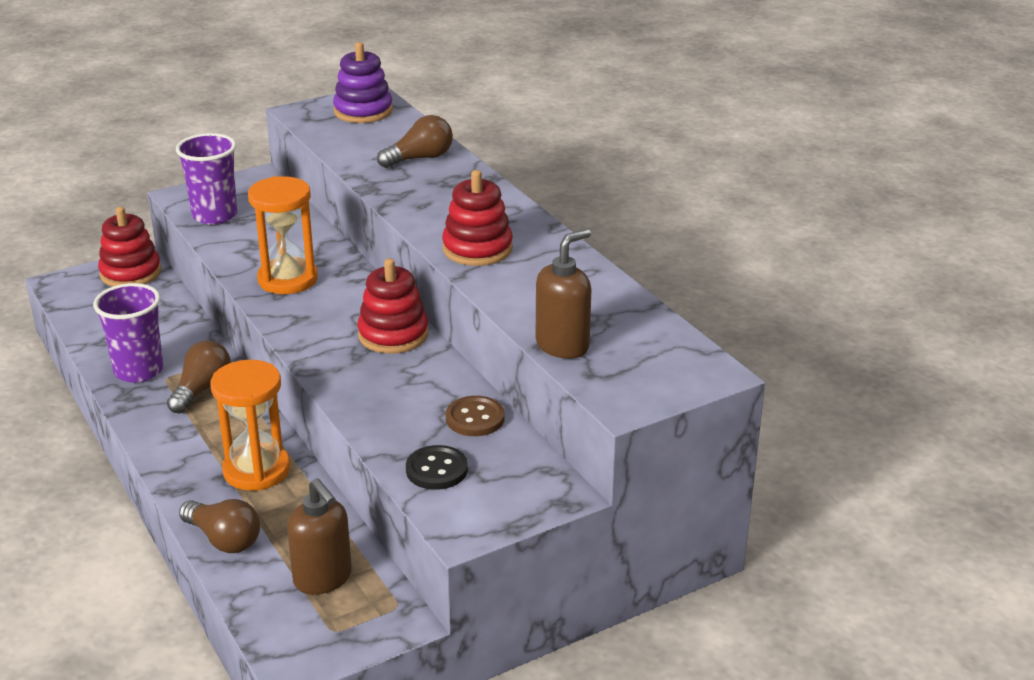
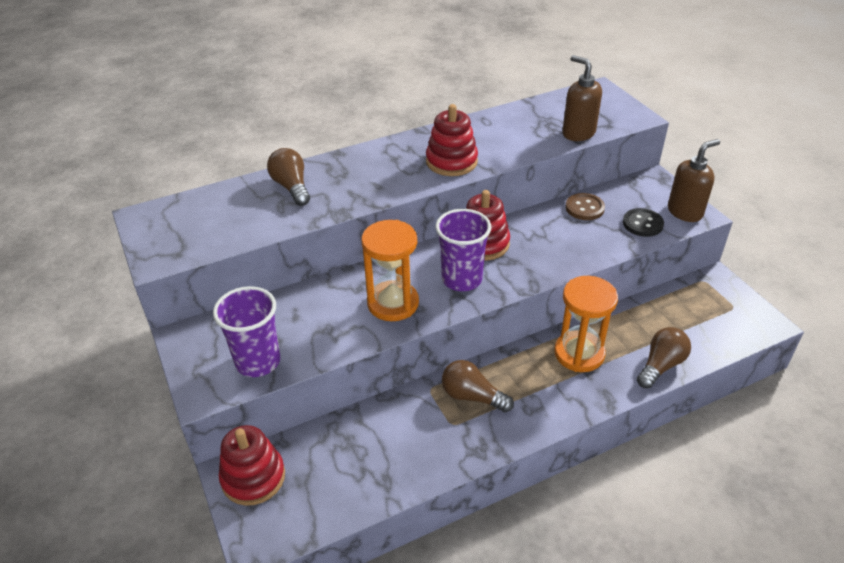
camera: 85 degrees left, 10 degrees up
purple cup [93,283,163,383] -> purple cup moved to [436,209,491,291]
brown soap dispenser [287,478,352,595] -> brown soap dispenser moved to [668,139,720,222]
purple stacking toy [333,42,393,123] -> none

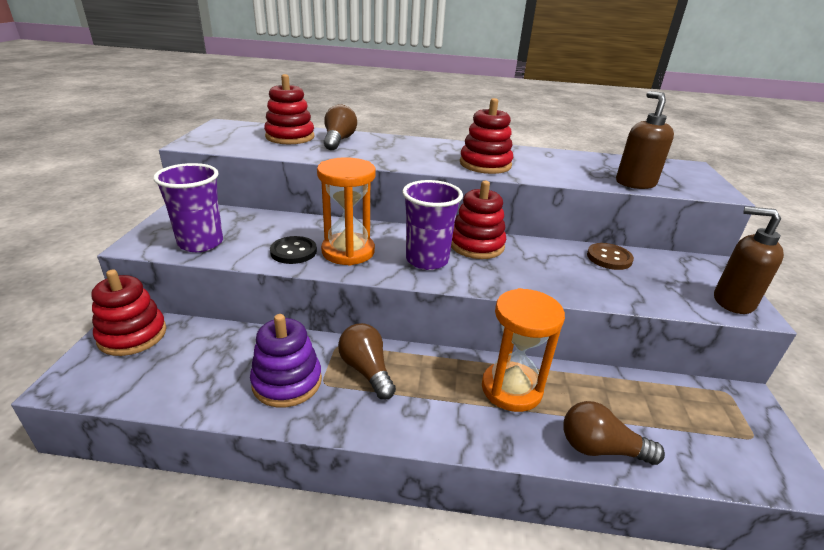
camera: 30 degrees right, 10 degrees down
black button [623,208,664,237] -> black button moved to [270,236,317,264]
brown light bulb [637,327,691,388] -> brown light bulb turned 150 degrees counterclockwise [563,401,665,465]
brown soap dispenser [668,139,720,222] -> brown soap dispenser turned 150 degrees counterclockwise [714,206,784,314]
none -> purple stacking toy [250,314,322,407]
none -> red stacking toy [264,74,315,144]

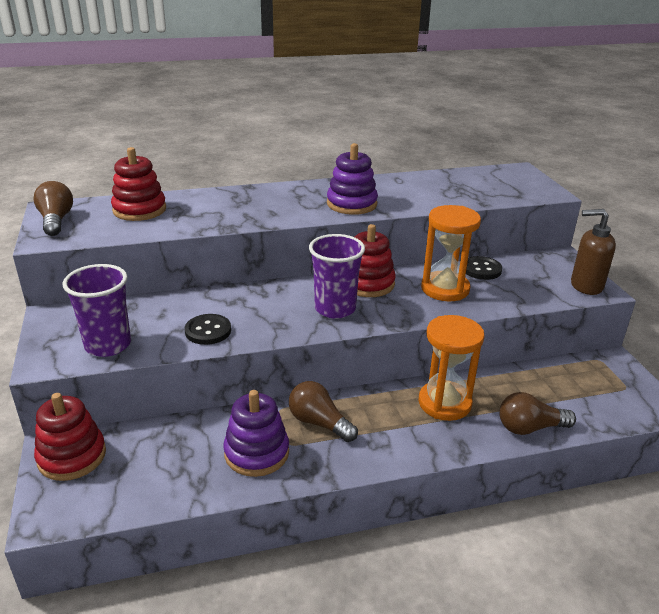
camera: 20 degrees left, 0 degrees up
orange hourglass [317,157,376,266] -> orange hourglass moved to [421,205,481,301]
brown light bulb [324,104,357,150] -> brown light bulb moved to [33,181,73,236]
red stacking toy [460,98,513,174] -> purple stacking toy [327,143,378,215]
brown button [587,243,634,270] -> black button [466,256,502,280]
brown soap dispenser [616,91,674,189] -> none

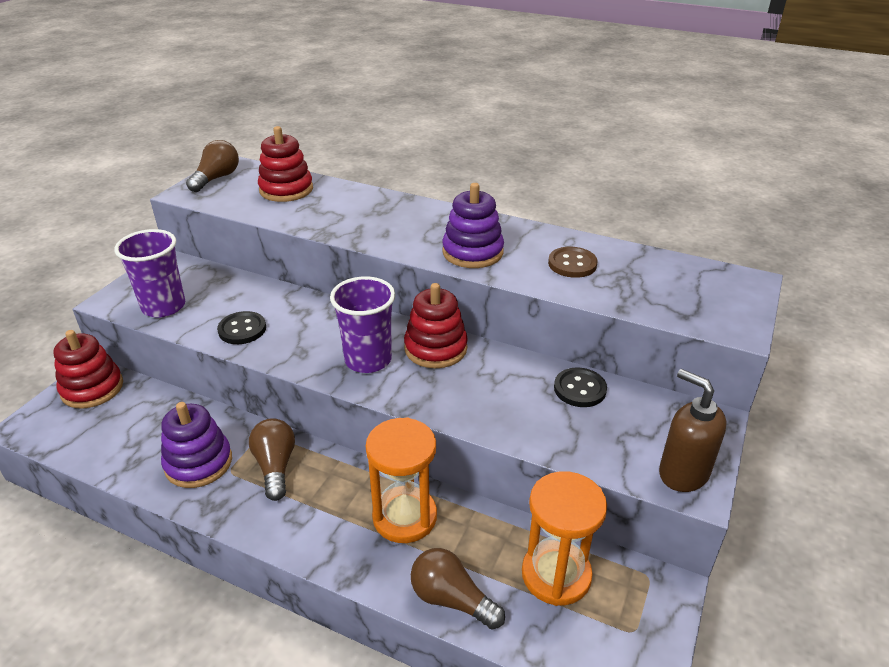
camera: 40 degrees right, 5 degrees up
orange hourglass [421,205,481,301] -> orange hourglass moved to [522,471,607,606]
none -> brown button [548,247,598,278]

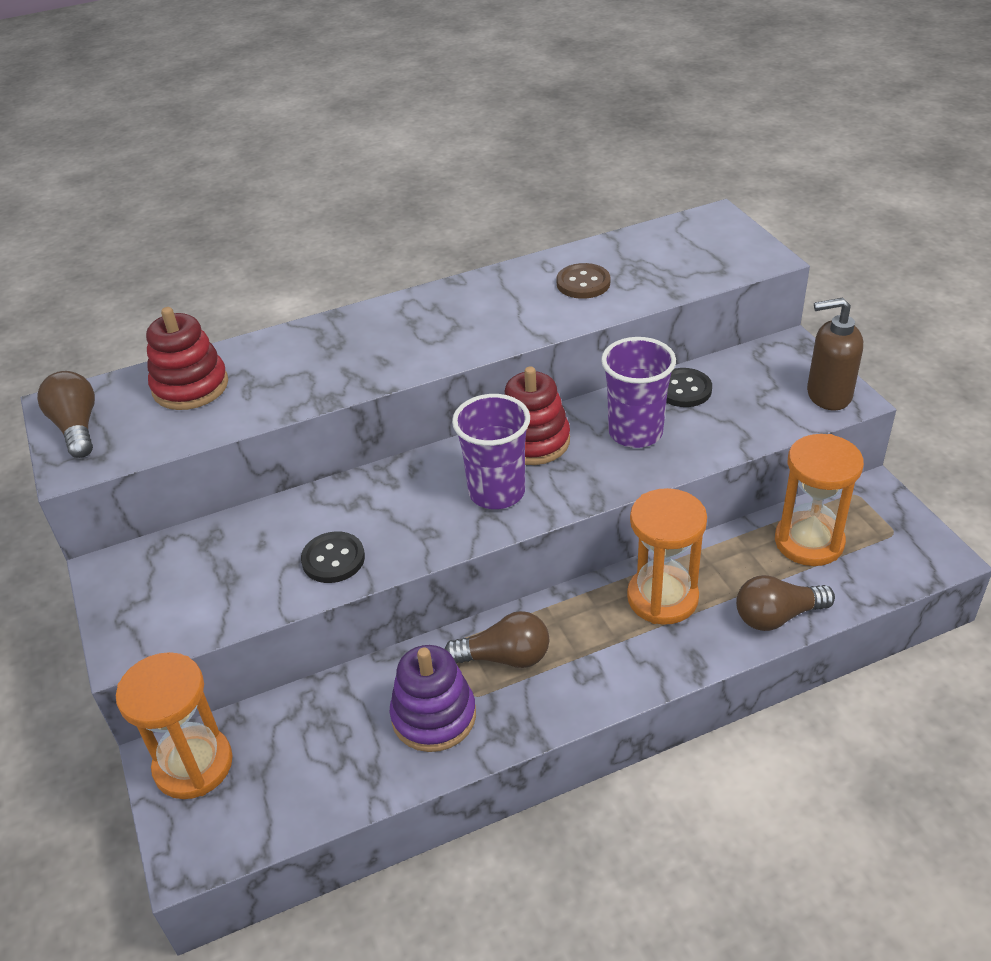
camera: 45 degrees left, 5 degrees up
red stacking toy [53,330,123,408] -> orange hourglass [116,652,233,799]
purple cup [114,229,185,318] -> purple cup moved to [601,337,676,448]
brown light bulb [249,418,295,501] -> brown light bulb turned 150 degrees clockwise [444,611,549,668]
purple stacking toy [442,183,504,268] -> none

